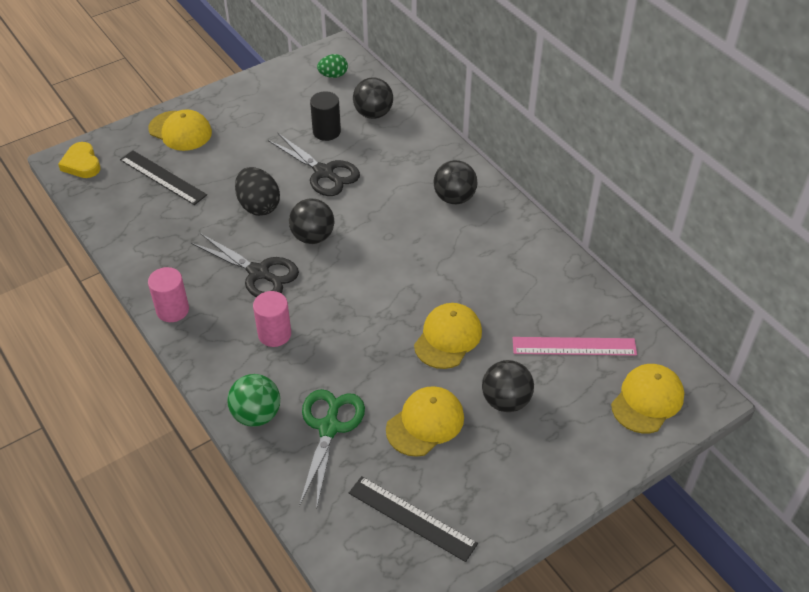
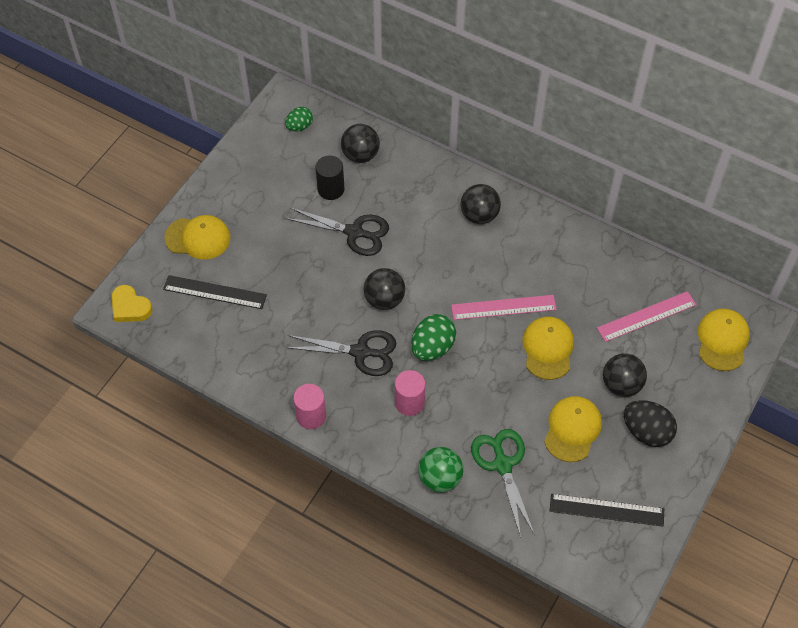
camera: 25 degrees left, 10 degrees up
black egg [235,167,280,216] -> black egg moved to [624,400,677,447]
none -> green egg [411,314,456,361]
none -> pink ruler [451,295,557,320]

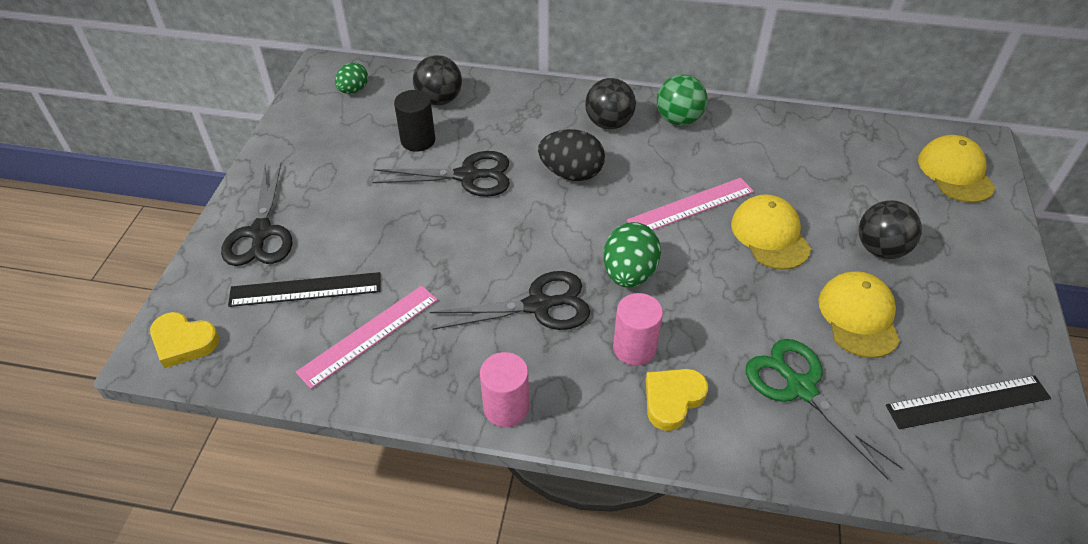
camera: 20 degrees left, 10 degrees down
yellow cap [165,215,231,260] -> black scissors [221,163,293,266]
black ball [364,268,405,310] -> none
green ball [418,447,464,492] -> green ball moved to [657,74,708,126]
pink ruler [597,291,696,342] -> pink ruler moved to [296,286,438,389]
black egg [624,400,677,447] -> black egg moved to [538,129,605,181]
none -> yellow heart [646,369,708,431]

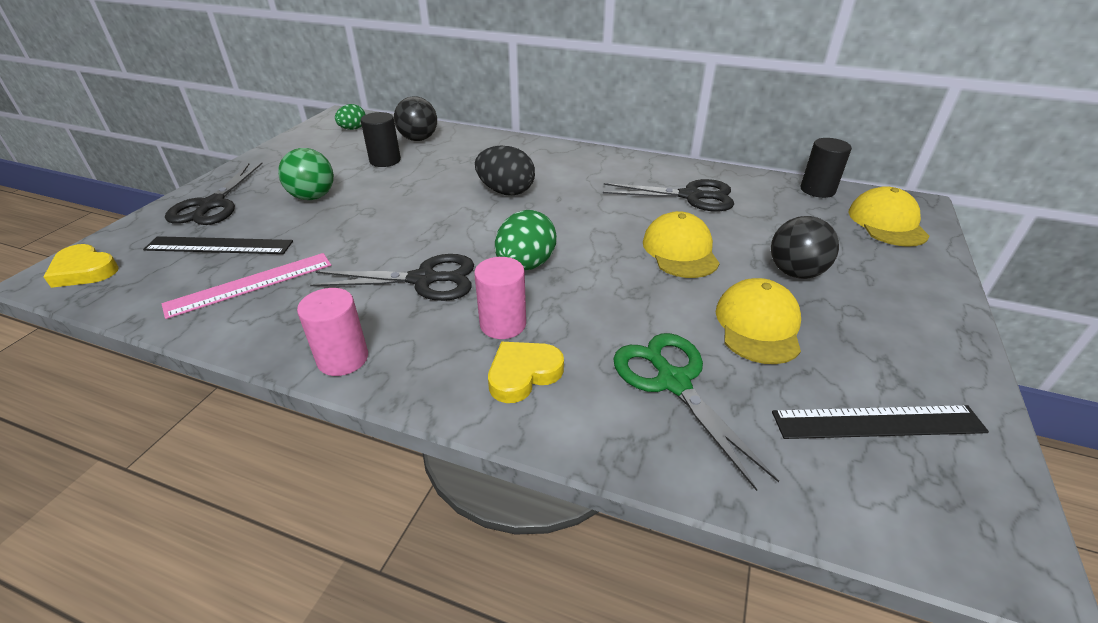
camera: 10 degrees right, 10 degrees down
black scissors [372,151,510,197] -> black scissors moved to [603,179,734,212]
black ball [585,78,636,129] -> none
pink ruler [627,178,754,230] -> none
green ball [657,74,708,126] -> green ball moved to [278,148,334,200]
none -> black cylinder [801,138,852,198]

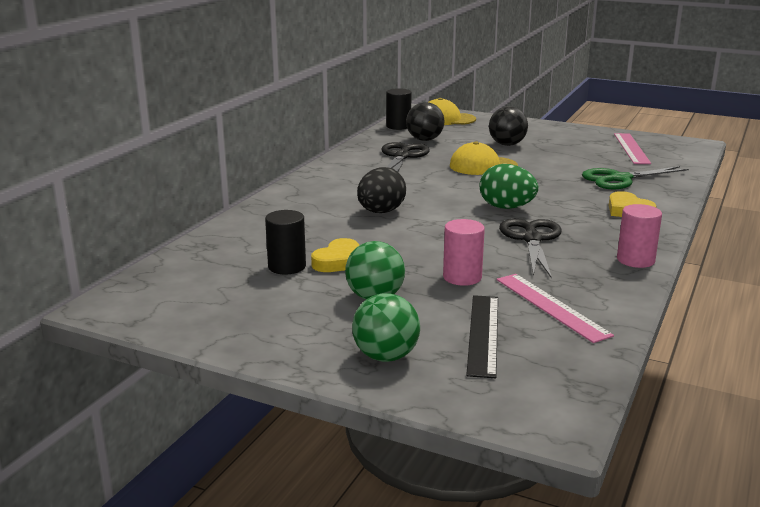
camera: 85 degrees left, 15 degrees down
yellow heart [44,244,119,288] -> yellow heart moved to [311,238,359,272]
black scissors [165,163,263,225] -> green ball [352,293,420,362]
green egg [335,104,366,130] -> none
black ball [394,96,437,141] -> black ball moved to [406,102,444,141]
pink cylinder [474,257,526,339] -> pink cylinder moved to [443,219,485,286]
yellow cap [716,278,801,364] -> none
black ruler [772,405,989,439] -> pink ruler [614,133,651,164]

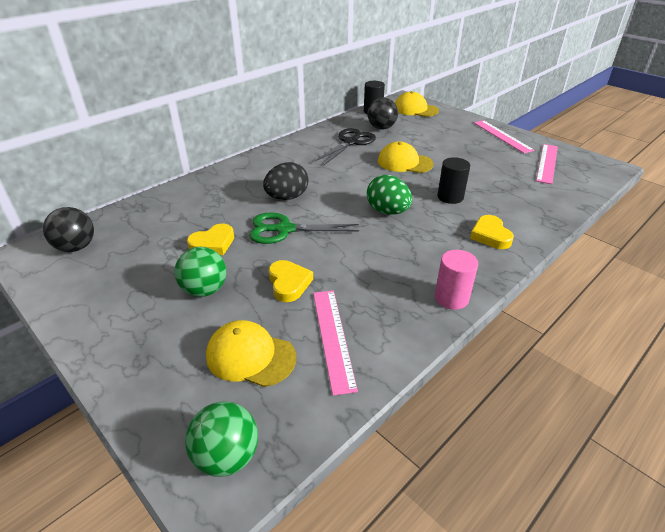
camera: 20 degrees right, 15 degrees up
black cylinder [265,210,306,274] -> black cylinder moved to [437,157,470,204]
green ball [352,293,420,362] -> green ball moved to [185,401,258,477]
pink cylinder [443,219,485,286] -> yellow heart [269,260,313,302]
black ruler [466,295,498,378] -> yellow cap [206,320,296,387]
black ball [489,106,528,146] -> black ball moved to [43,207,94,252]
black scissors [499,219,561,278] -> none
green scissors [582,166,689,189] -> green scissors moved to [249,212,359,244]
none -> pink ruler [474,120,535,153]

